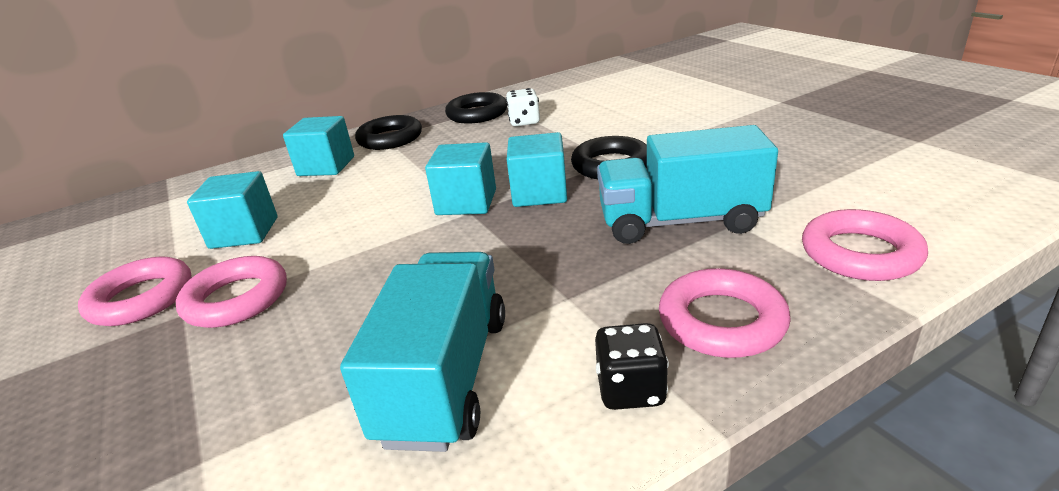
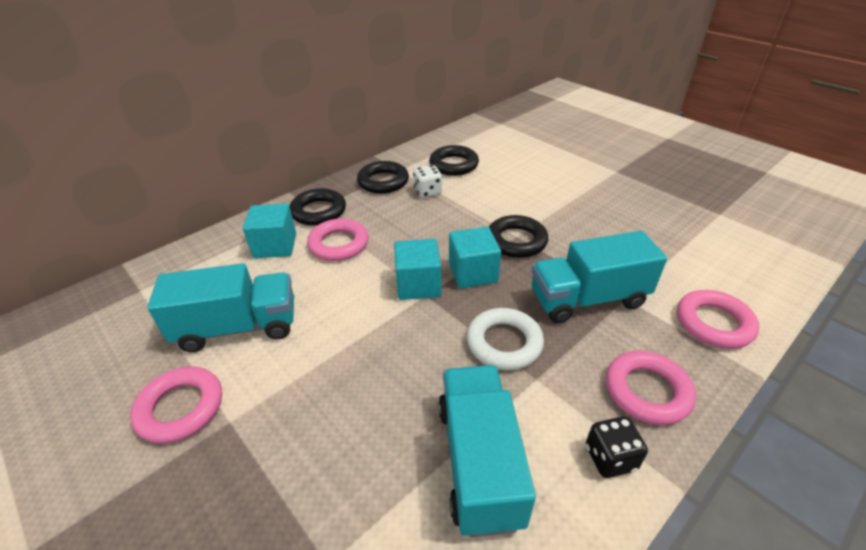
camera: 15 degrees left, 10 degrees up
pink ring [176,256,287,328] -> pink ring moved to [307,218,369,261]
turquoise cube [187,171,278,249] -> turquoise truck [147,263,294,352]
none -> black ring [429,145,479,176]
none -> white ring [467,308,544,370]

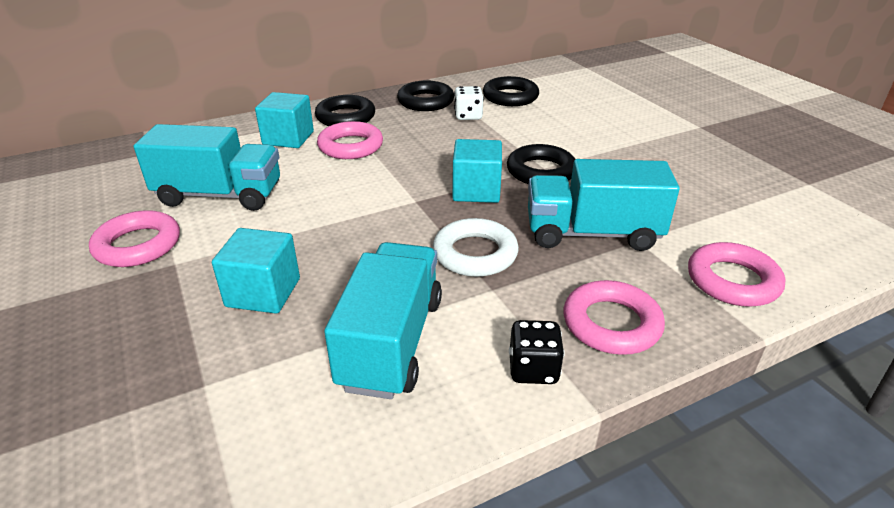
camera: 15 degrees right, 5 degrees down
turquoise cube [394,239,441,300] -> turquoise cube moved to [212,228,300,314]

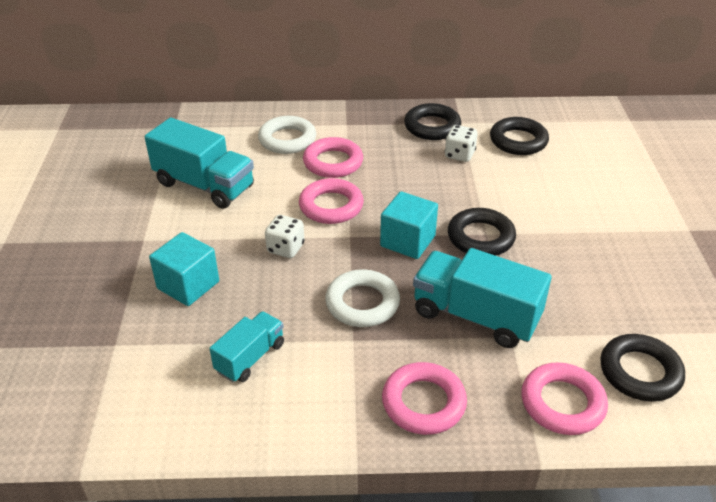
camera: 25 degrees right, 5 degrees up
pink ring [89,210,180,267] -> pink ring moved to [299,178,364,224]
turquoise cube [255,92,314,148] -> white ring [258,116,316,154]
black ring [315,95,375,126] -> black ring moved to [600,334,685,402]
turquoise truck [324,242,442,399] -> turquoise truck [209,311,284,382], size x0.58
black dice [509,320,565,384] -> none
none -> white dice [265,215,304,258]

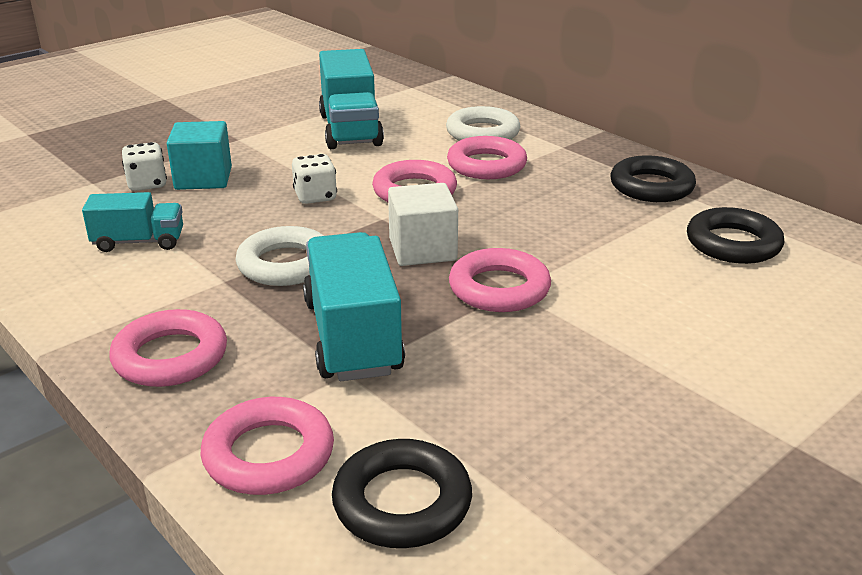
camera: 50 degrees right, 10 degrees down
turquoise cube [380,191,438,259] -> white cube [388,183,458,266]
white dice [445,125,477,162] -> white dice moved to [122,142,167,191]
black ring [448,208,516,256] -> pink ring [449,248,551,312]

